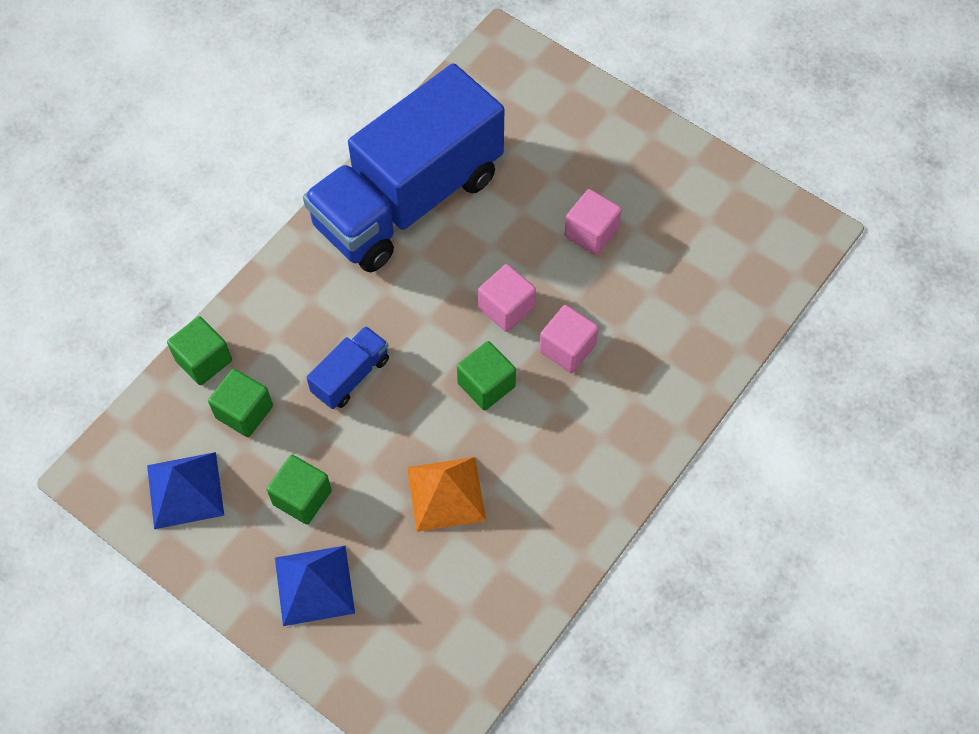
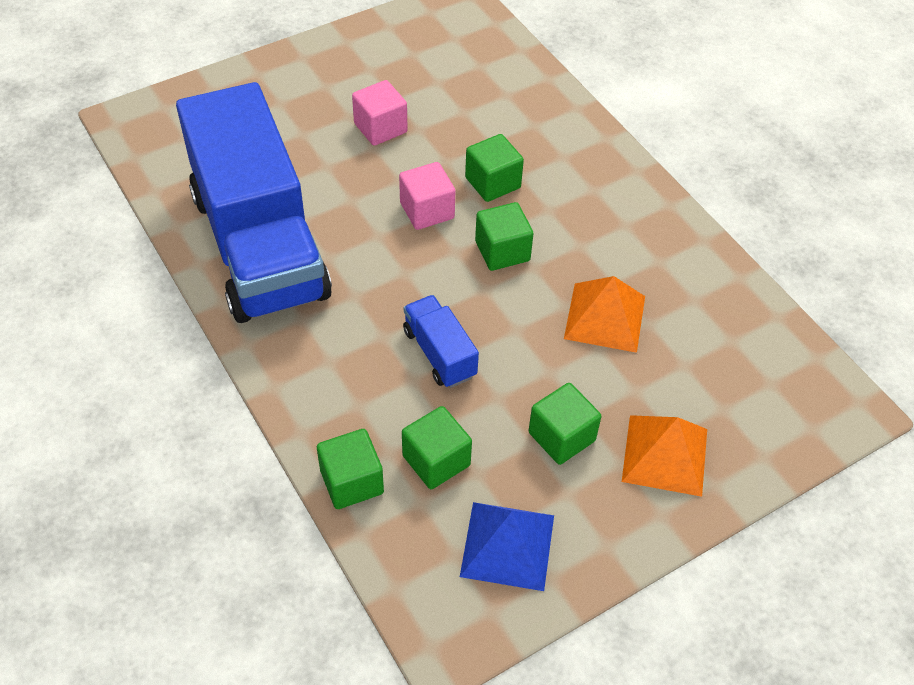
camera: 70 degrees left, 10 degrees down
blue pyramid [275,546,355,626] -> orange pyramid [622,415,707,497]
pink cube [539,305,598,373] -> green cube [465,134,524,202]

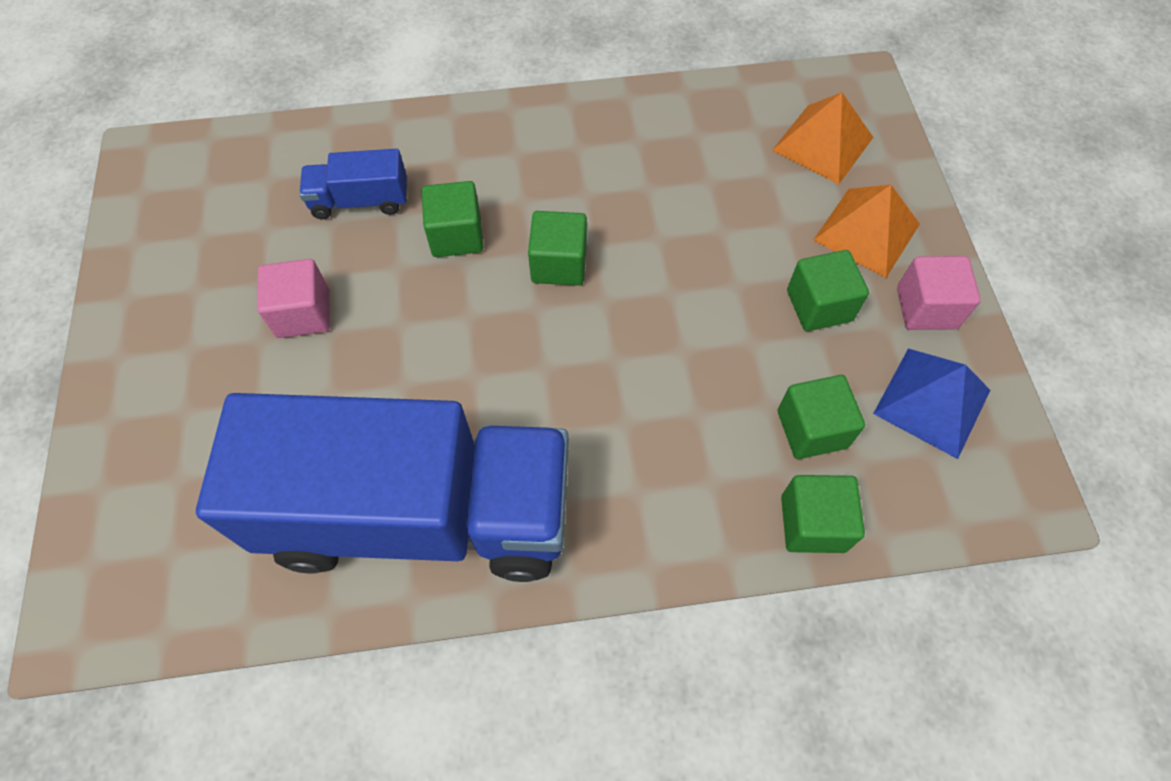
camera: 65 degrees left, 10 degrees up
pink cube [399,162,455,230] -> pink cube moved to [897,256,981,330]
blue truck [403,295,479,388] -> blue truck moved to [299,149,407,219]
orange pyramid [564,276,645,353] -> orange pyramid moved to [772,92,873,184]

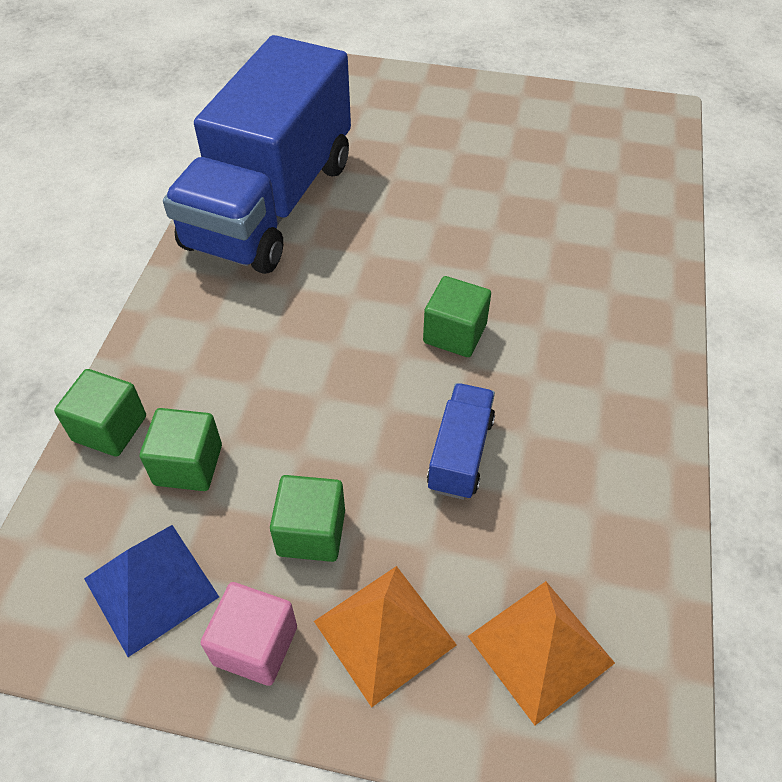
camera: 110 degrees right, 10 degrees down
pink cube [257,259,330,338] -> none
blue truck [299,149,407,219] -> blue truck moved to [427,383,495,500]
green cube [422,181,484,257] -> none

